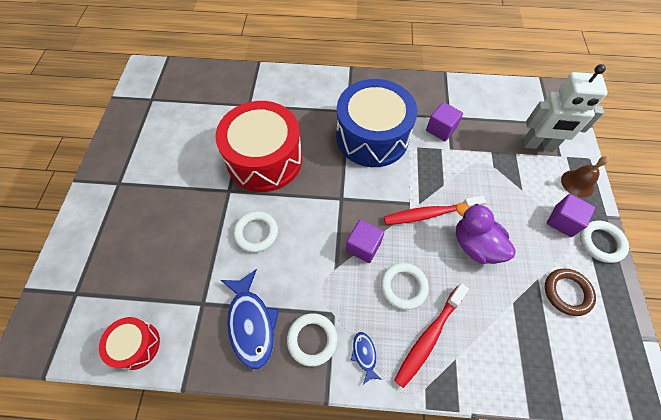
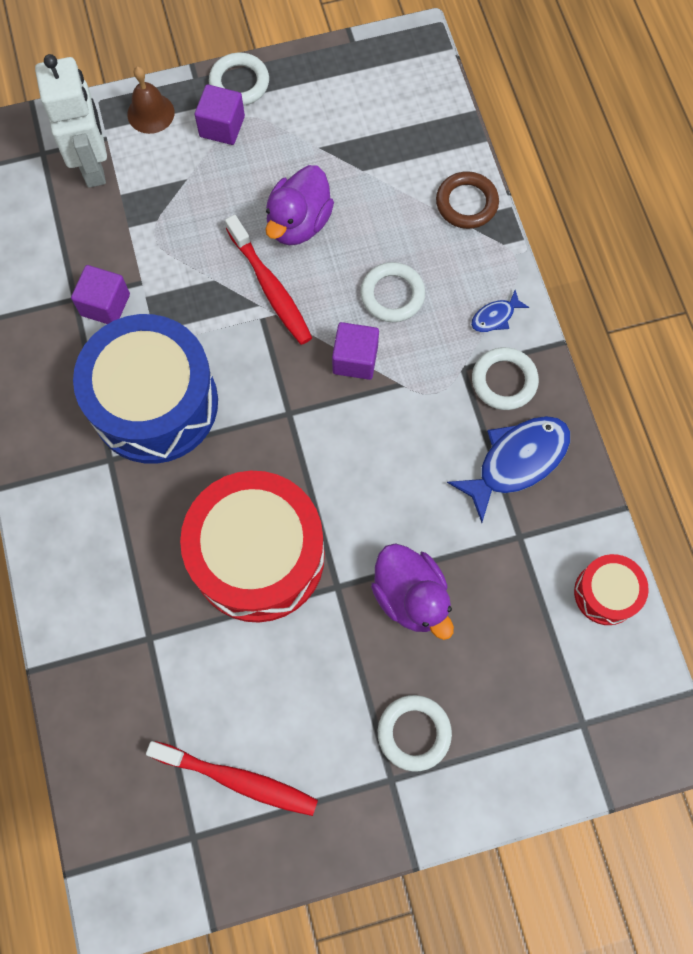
camera: 110 degrees left, 10 degrees up
white ring [233,211,278,253] -> white ring moved to [378,695,452,772]
red toothbrush [394,283,469,388] -> red toothbrush moved to [146,741,318,816]
brown ring [545,268,596,316] -> brown ring moved to [436,171,499,229]
none -> purple duck [371,543,454,640]

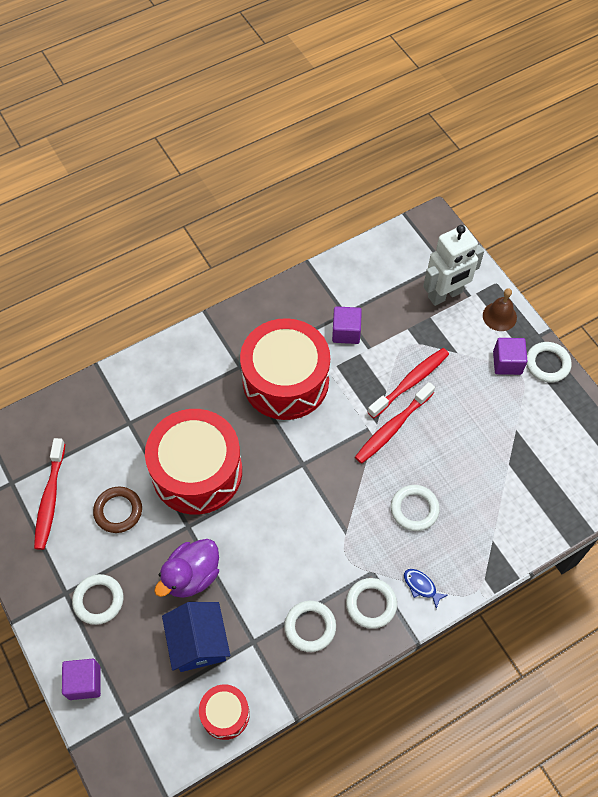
camera: 75 degrees right, 10 degrees down
blue drum [73,314,218,464] -> red drum [240,318,330,420]
purple duck [265,165,334,245] -> none
purple cube [332,322,379,380] -> purple cube moved to [62,659,101,700]
brown ring [436,171,499,229] -> brown ring moved to [93,486,142,533]
blue fish [447,416,570,523] -> white ring [284,601,336,652]
none -> blue house [162,602,230,672]
none -> red toothbrush [368,348,449,419]

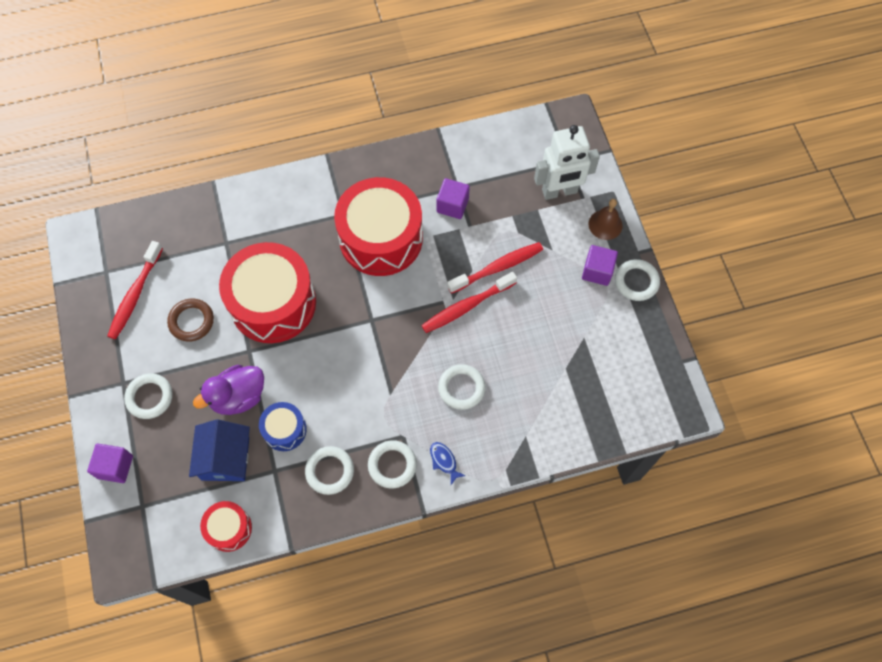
camera: 15 degrees right, 5 degrees up
none -> blue drum [259,402,307,451]

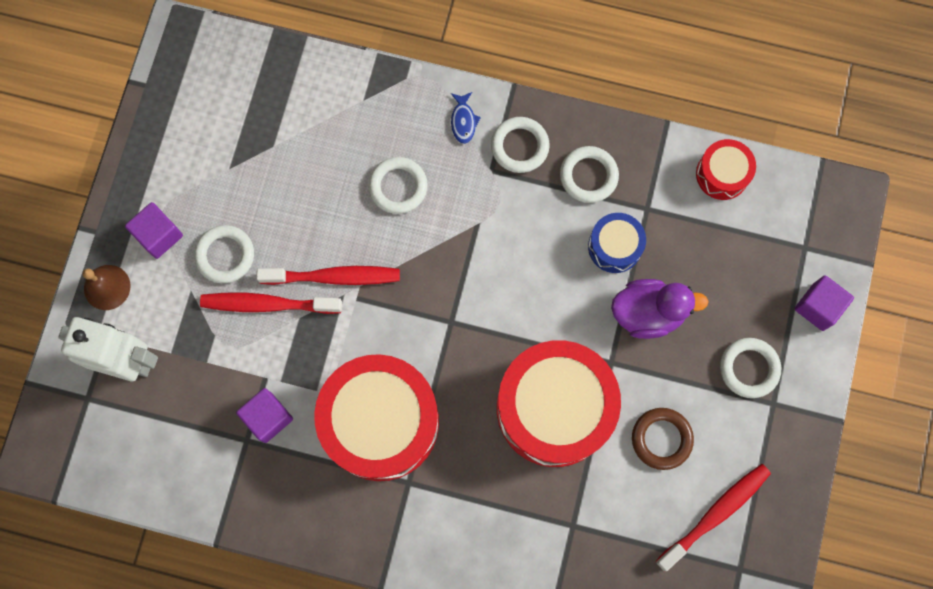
camera: 150 degrees left, 10 degrees up
blue house [189,419,250,481] -> none
white ring [615,259,660,301] -> white ring moved to [194,225,254,283]

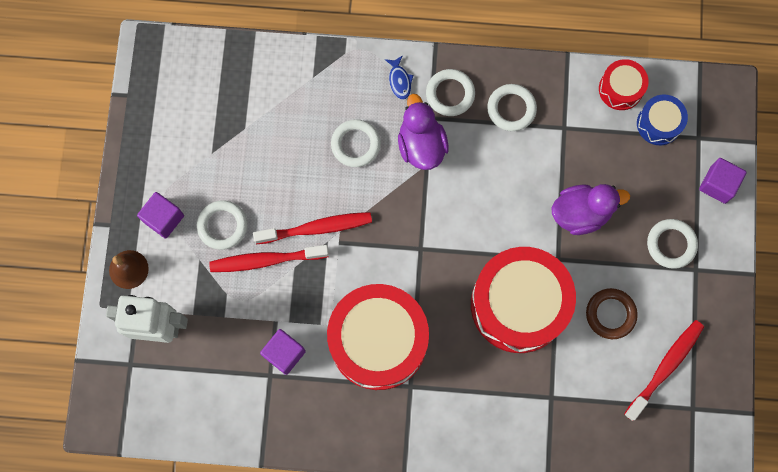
camera: 10 degrees left, 0 degrees up
blue drum [588,213,646,273] -> blue drum moved to [637,95,688,145]
none -> purple duck [398,94,449,170]

